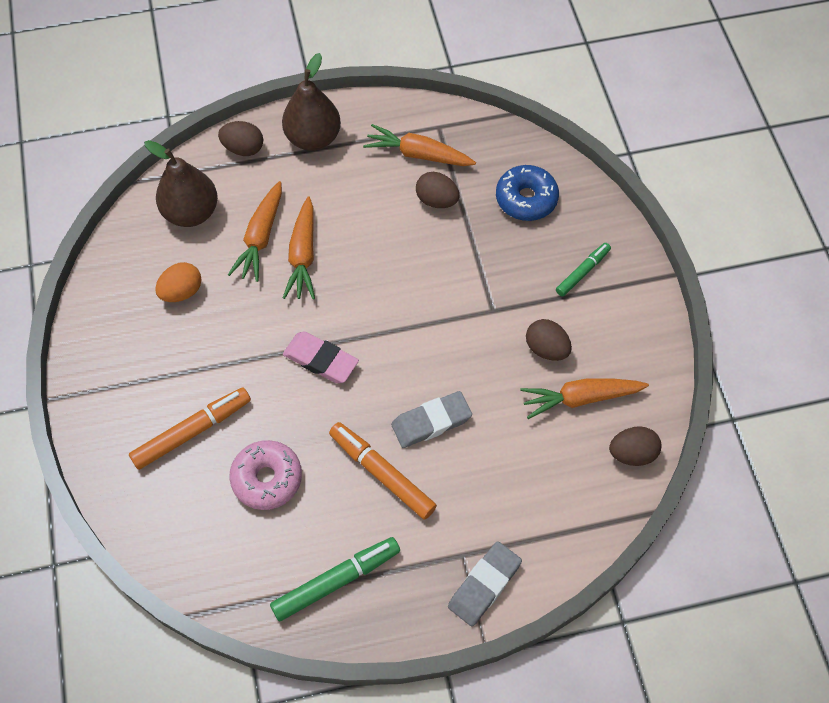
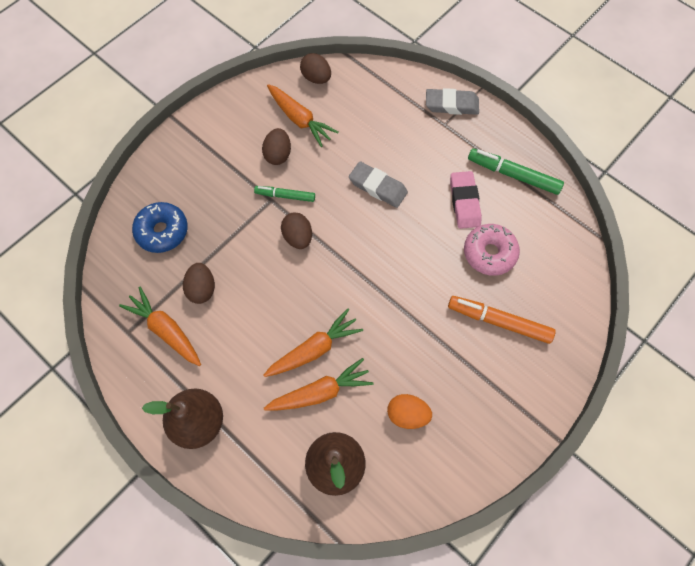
camera: 125 degrees left, 5 degrees up
brown egg [218,121,263,156] -> brown egg moved to [281,212,312,249]
pink eraser [283,332,359,383] -> pink eraser moved to [450,171,482,229]
orange marker [329,422,437,520] -> none
orange carrot [363,124,476,166] -> orange carrot turned 150 degrees clockwise [119,287,201,366]
green marker [556,243,611,297] -> green marker moved to [254,186,315,202]

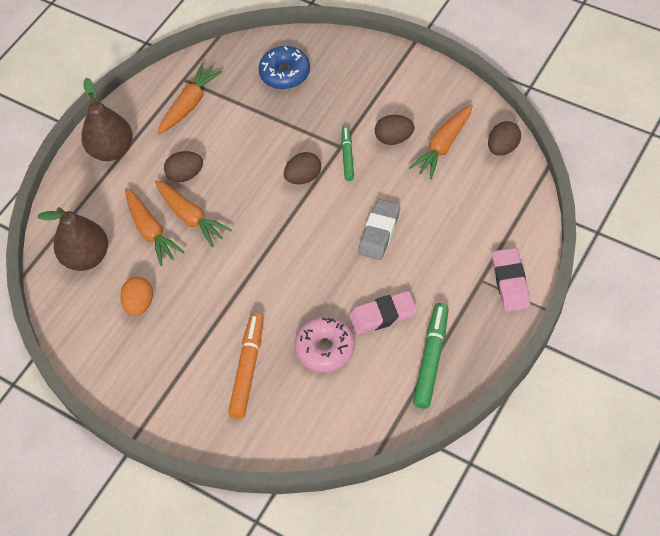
camera: 85 degrees right, 10 degrees down
brown egg [183,263,215,304] -> brown egg moved to [164,151,203,182]
grey eraser [426,88,479,115] -> pink eraser [492,248,530,312]

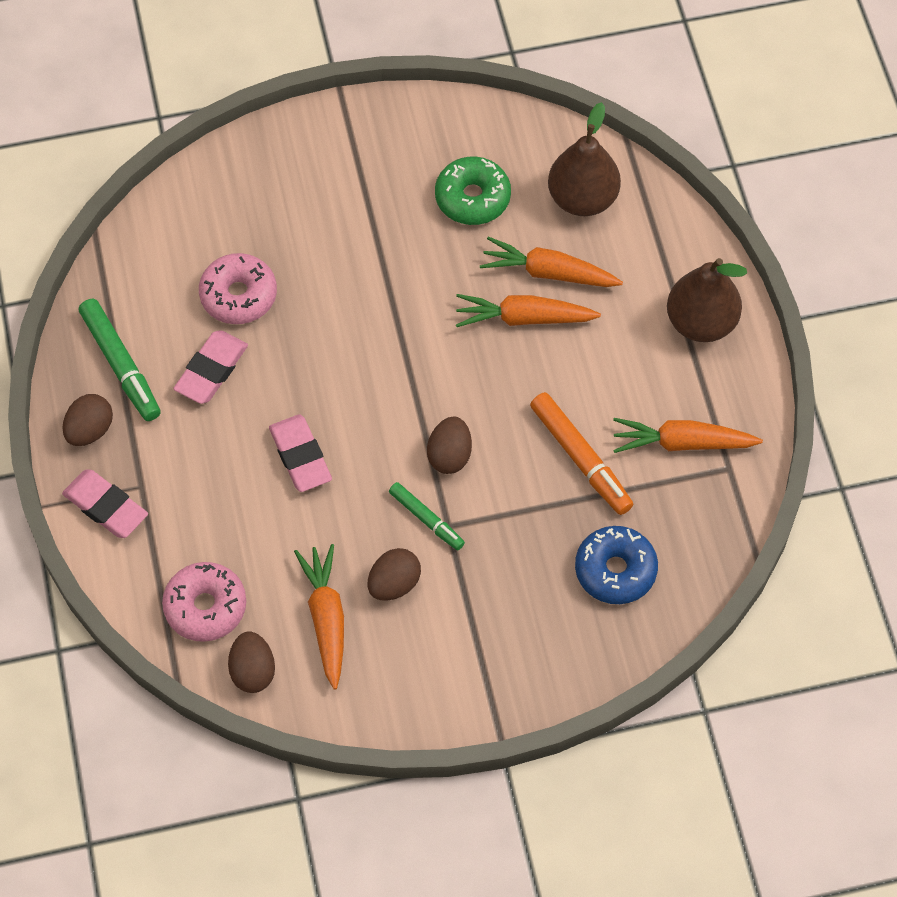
camera: 130 degrees right, 5 degrees up
orange egg [120,277,153,316] -> green donut [435,156,511,225]
orange carrot [157,63,223,134] -> orange carrot turned 105 degrees clockwise [613,418,763,453]
brown egg [164,151,203,182] -> brown egg moved to [62,394,113,446]
orange marker [228,313,264,419] -> orange marker moved to [530,392,633,515]
grey eraser [359,199,400,260] -> pink eraser [269,414,332,492]
none -> pink donut [162,562,246,642]

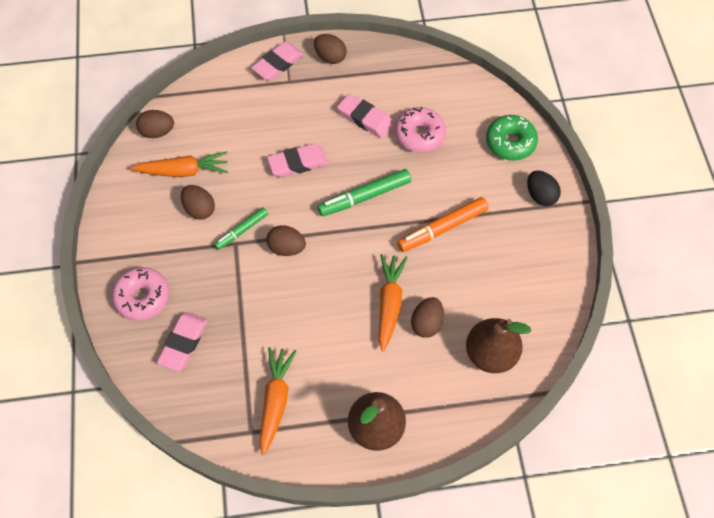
camera: 95 degrees right, 0 degrees up
green marker [79,299,161,421] -> green marker moved to [318,169,411,216]
pink donut [162,562,246,642] -> pink donut moved to [112,267,169,321]
green donut [435,156,511,225] -> green donut moved to [486,115,538,161]
orange carrot [480,237,623,287] -> brown egg [411,297,444,338]
orange marker [530,392,633,515] -> orange marker moved to [397,197,489,252]
blue donut [575,526,658,604] -> pink eraser [157,312,208,371]
none -> black egg [527,170,561,206]

